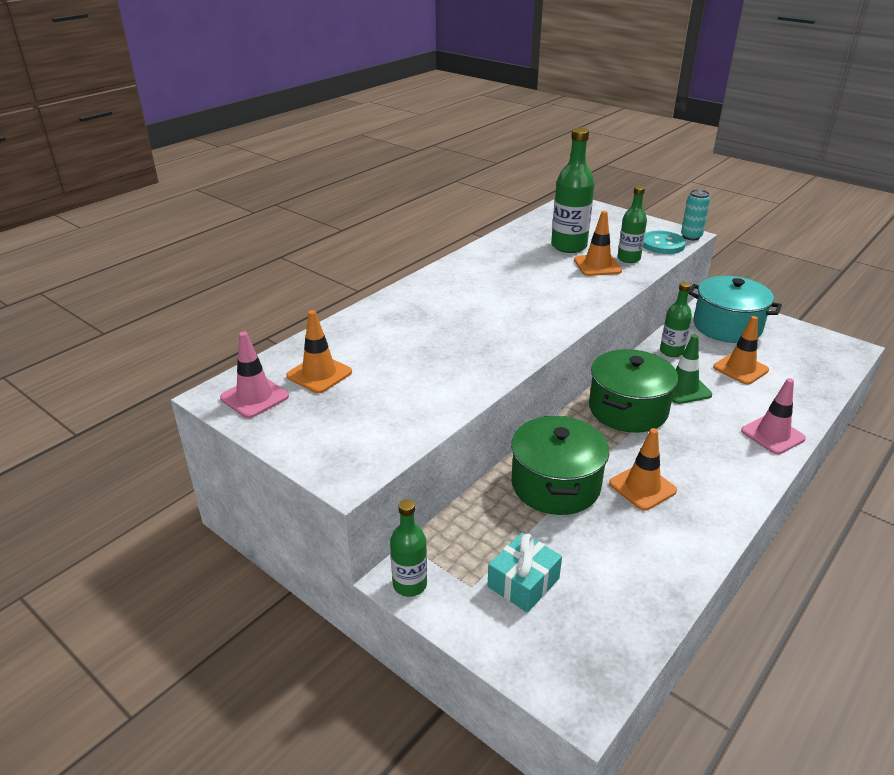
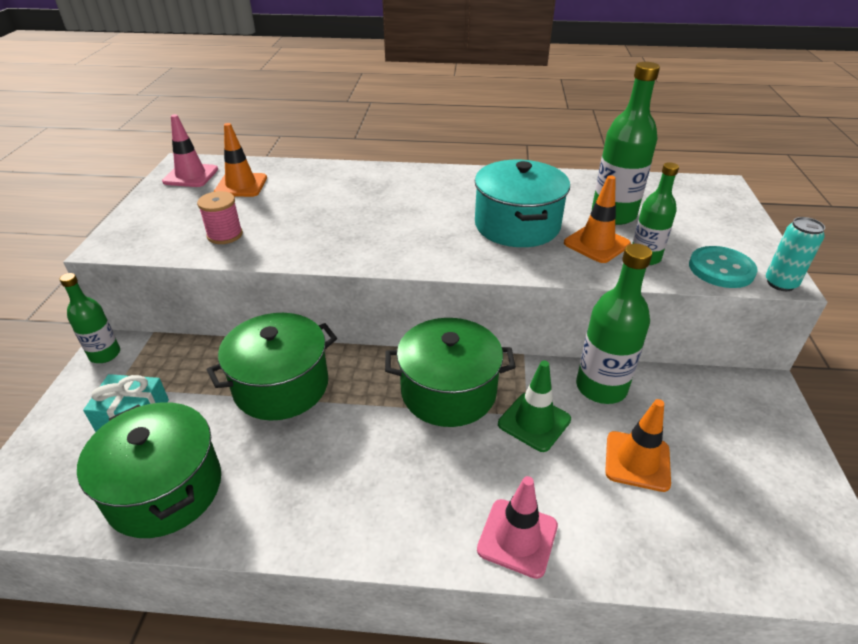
camera: 55 degrees right, 5 degrees up
orange traffic cone [609,428,677,511] -> none
green bottle [660,282,692,357] -> green bottle [576,244,652,404], size x1.61
turquoise pot [688,276,782,343] -> turquoise pot moved to [475,160,570,247]
none -> green pot [77,402,221,538]
none -> pink spool [197,191,243,244]

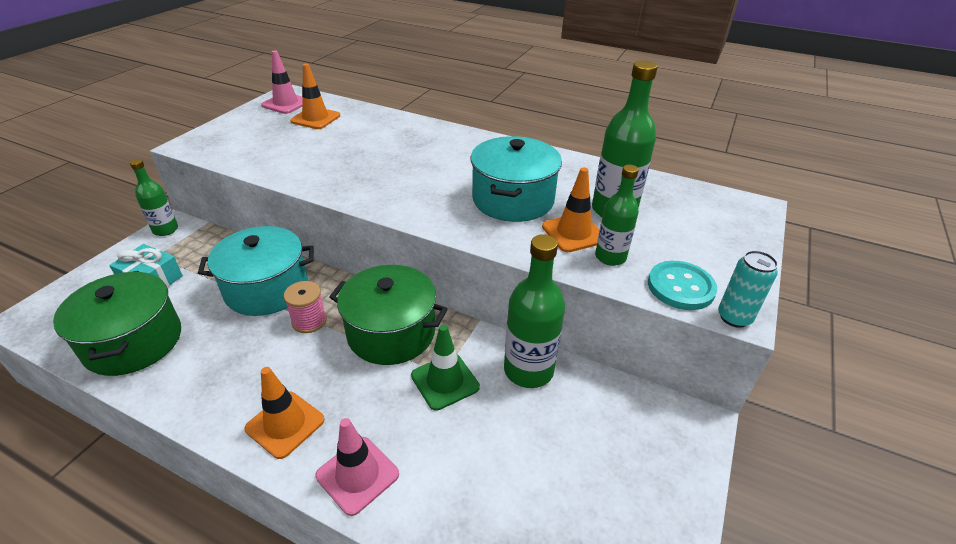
camera: 20 degrees right, 0 degrees up
pink spool [197,191,243,244] -> pink spool moved to [284,281,327,333]
green pot [207,313,337,421] -> turquoise pot [198,226,314,316]
orange traffic cone [605,399,671,492] -> orange traffic cone moved to [245,367,325,459]

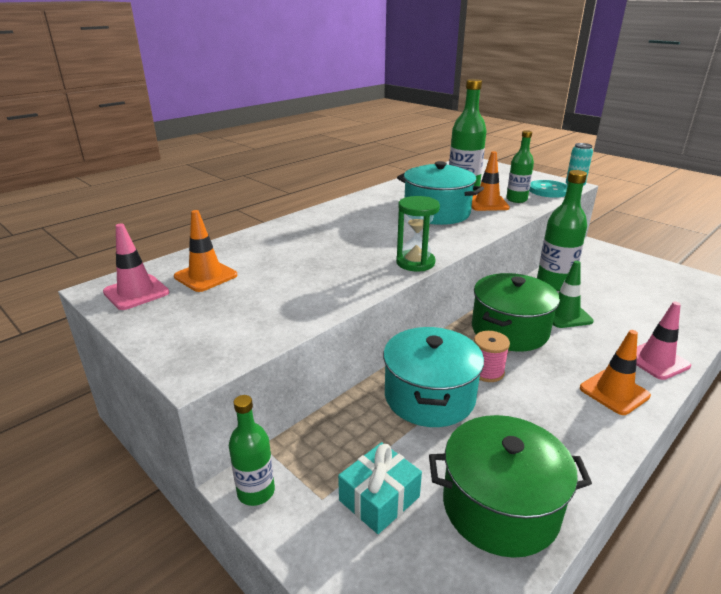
camera: 70 degrees left, 10 degrees down
none -> green hourglass [396,196,440,271]

